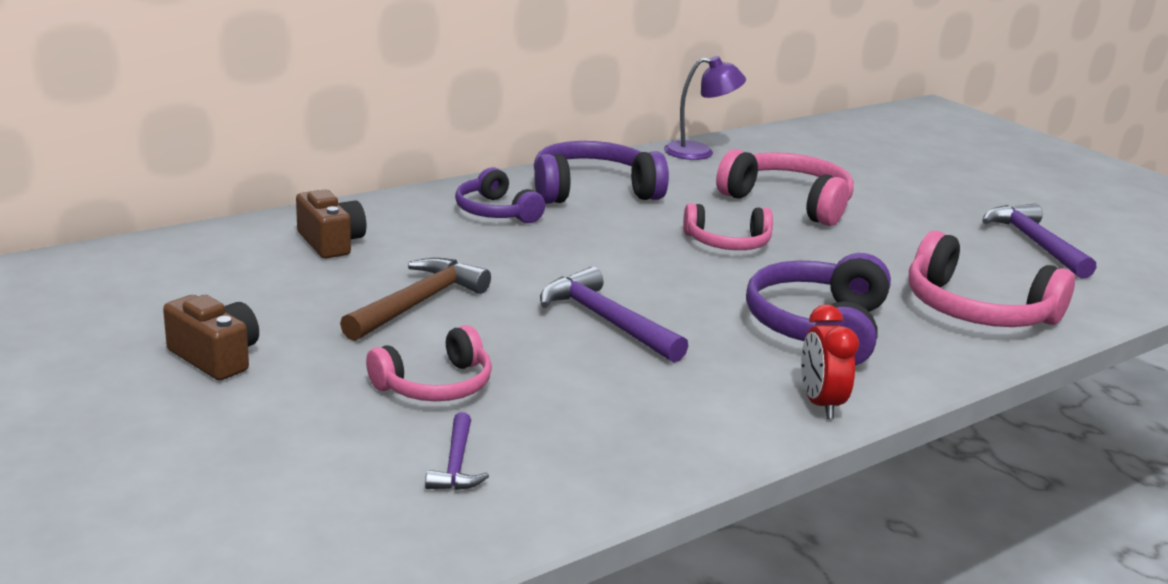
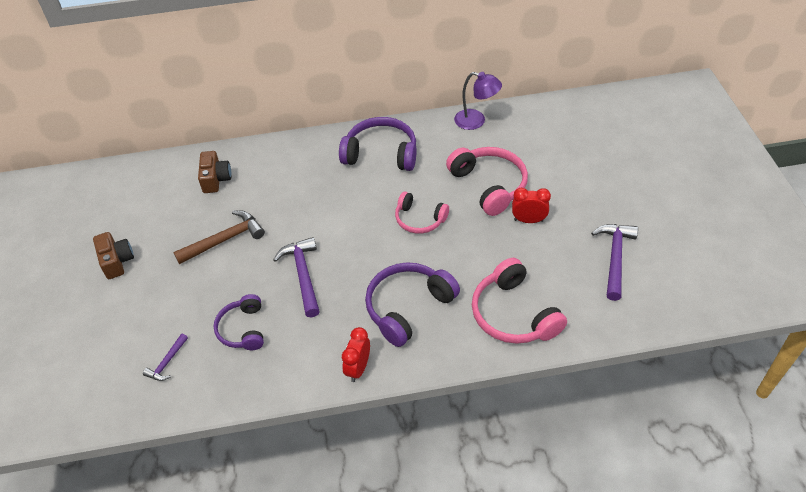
camera: 30 degrees right, 25 degrees up
pink headphones [366,325,492,401] -> none
purple headphones [455,167,545,223] -> purple headphones moved to [213,294,264,350]
none -> red clock [512,188,551,223]

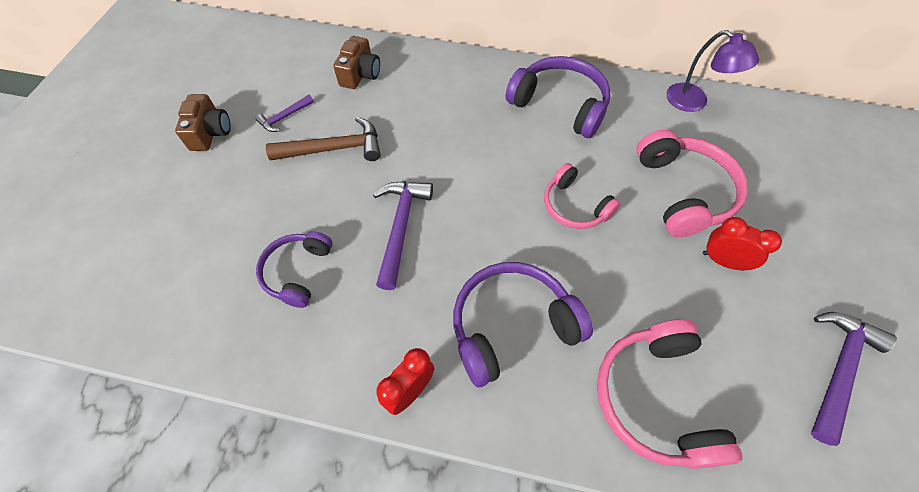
camera: 20 degrees right, 10 degrees up
purple hammer [143,333,188,381] -> purple hammer moved to [256,95,314,132]

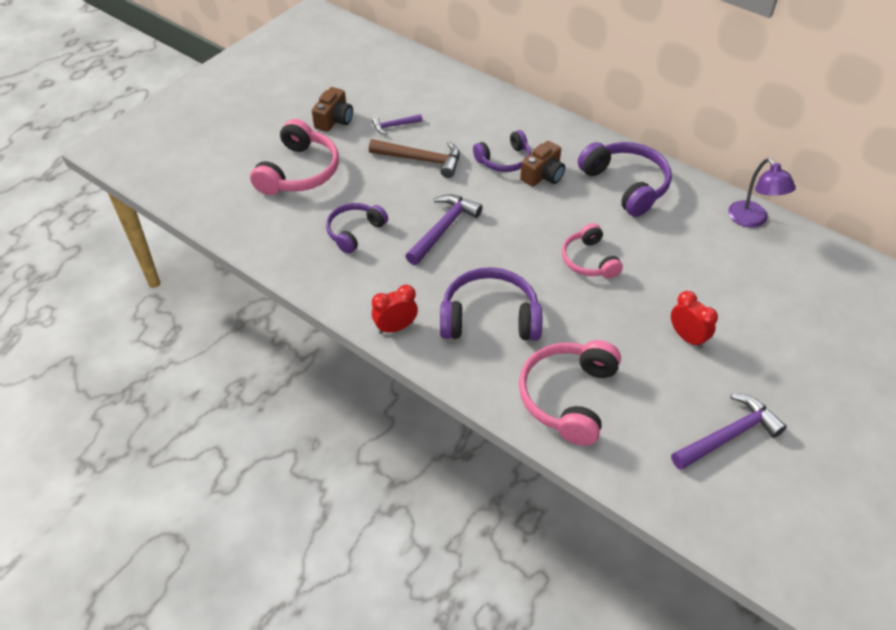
camera: 25 degrees right, 10 degrees down
brown camera [333,36,380,89] -> brown camera moved to [520,141,565,187]
pink headphones [636,130,748,237] -> pink headphones moved to [250,119,339,195]
none -> purple headphones [473,130,531,172]

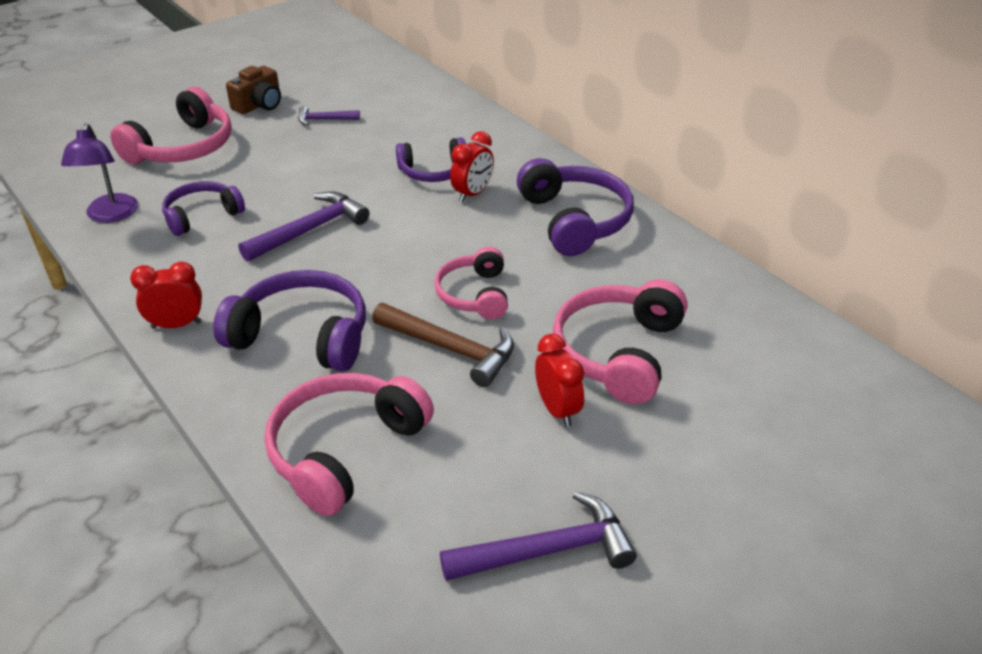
camera: 15 degrees right, 10 degrees down
brown hammer [369,139,460,178] -> brown hammer moved to [372,303,514,387]
brown camera [520,141,565,187] -> red clock [450,131,494,203]
purple lamp [728,158,796,228] -> purple lamp moved to [61,123,138,223]
none -> pink headphones [553,279,687,404]

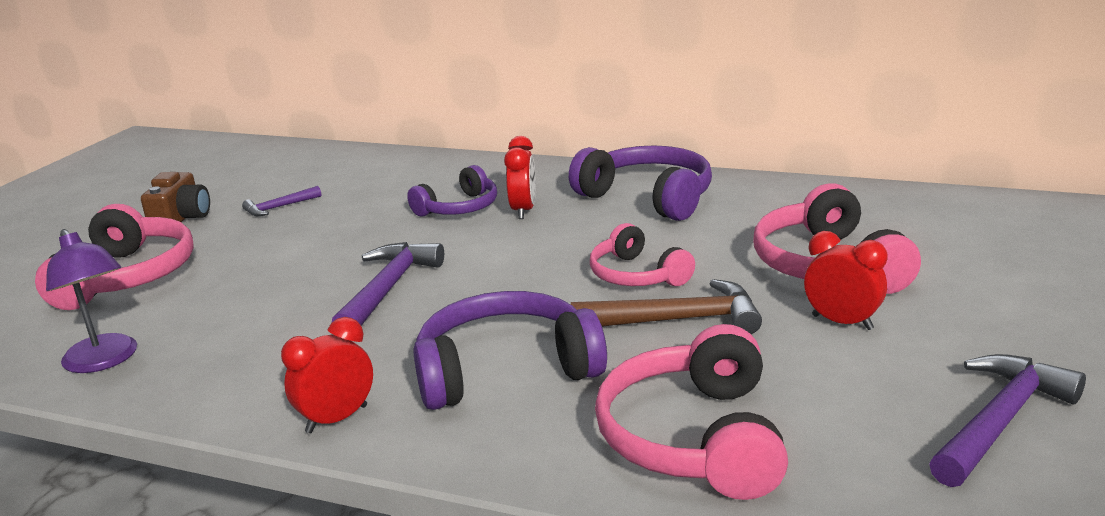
camera: 30 degrees left, 15 degrees down
purple headphones [162,181,245,236] -> none

